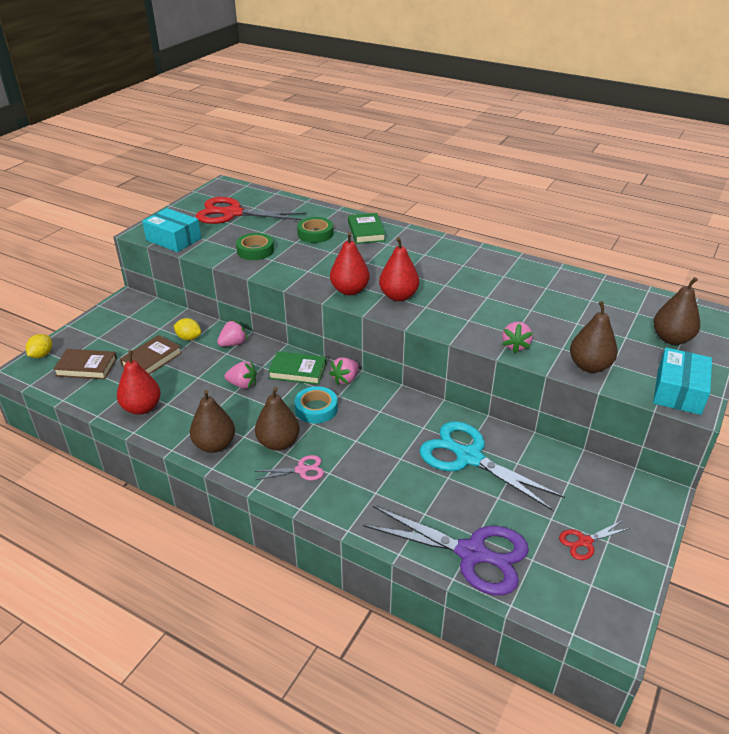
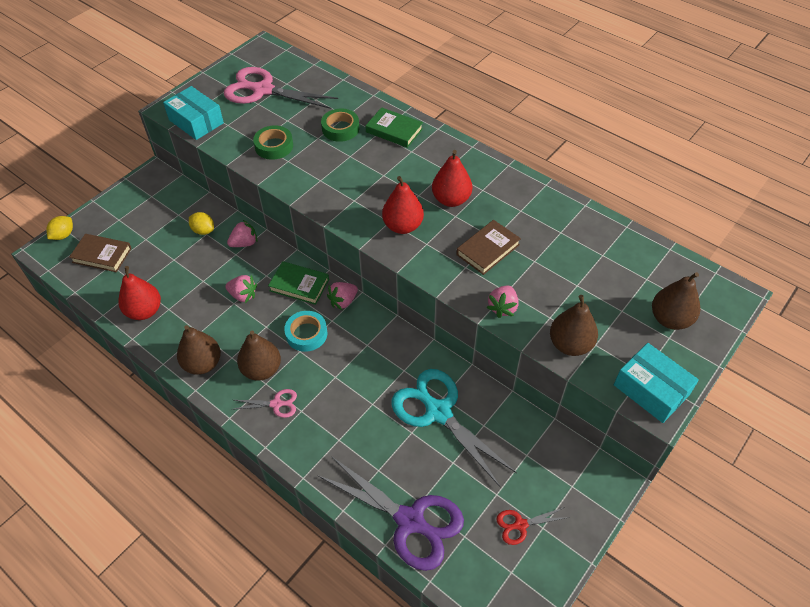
camera: 10 degrees right, 15 degrees up
brown book [120,335,182,375] -> brown book moved to [456,220,521,275]
red scissors [196,197,307,224] -> pink scissors [224,67,338,109]
red pear [330,232,370,295] -> red pear moved to [432,150,472,207]
green book [348,213,386,244] -> green book turned 60 degrees counterclockwise [365,107,423,148]
turquoise box [653,348,712,415] -> turquoise box turned 75 degrees counterclockwise [614,343,699,423]

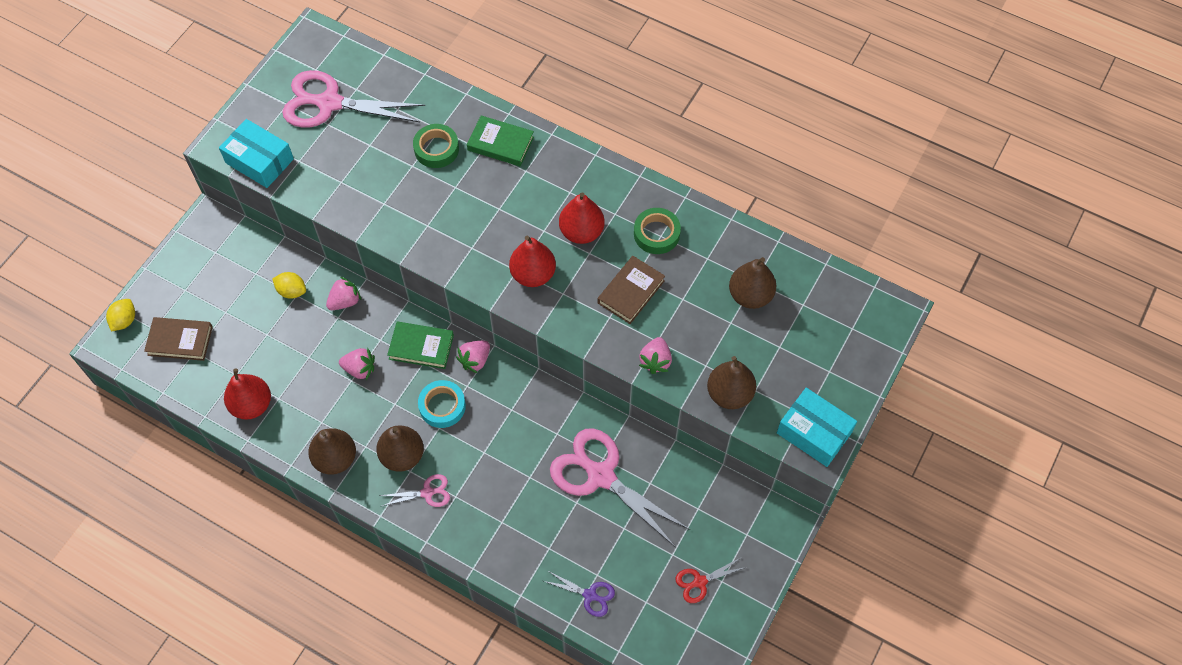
camera: 10 degrees left, 10 degrees up
green tape [253,125,293,160] -> green tape moved to [634,208,681,254]
purple scissors [317,456,464,571] -> purple scissors [544,570,615,617], size x0.46
turquoise scissors [391,369,517,487] -> pink scissors [550,428,690,547]
brown pear [652,272,700,330] -> brown pear moved to [729,257,776,309]

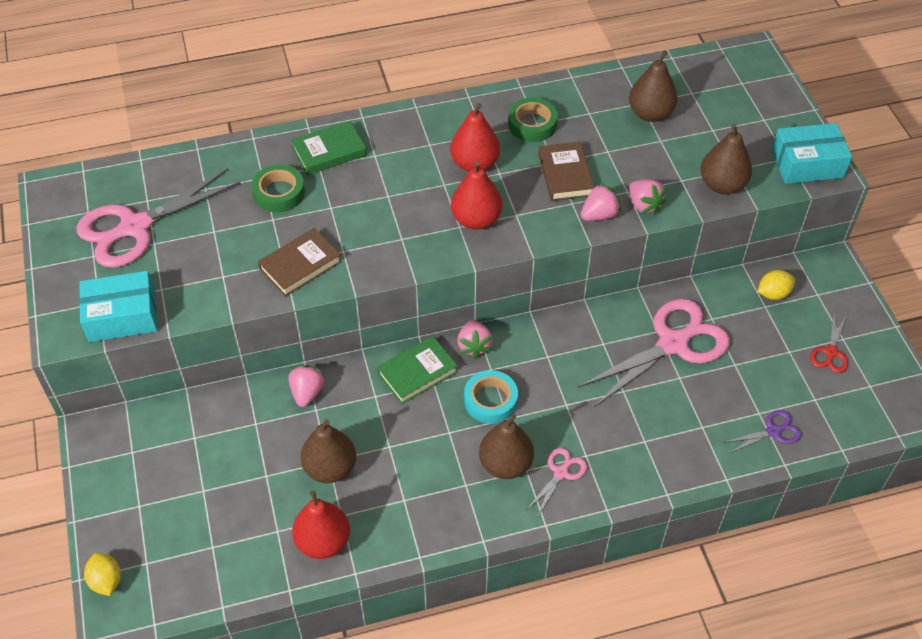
camera: 45 degrees left, 10 degrees down
brown book [144,317,213,361] -> brown book moved to [258,228,342,297]
yellow lemon [272,272,306,299] -> yellow lemon moved to [757,270,795,300]
brown pear [308,428,356,475] -> brown pear moved to [301,419,356,483]
pink strawberry [339,348,375,380] -> pink strawberry moved to [581,183,621,221]
pink scissors [550,428,690,547] -> pink scissors turned 150 degrees clockwise [578,299,730,407]

